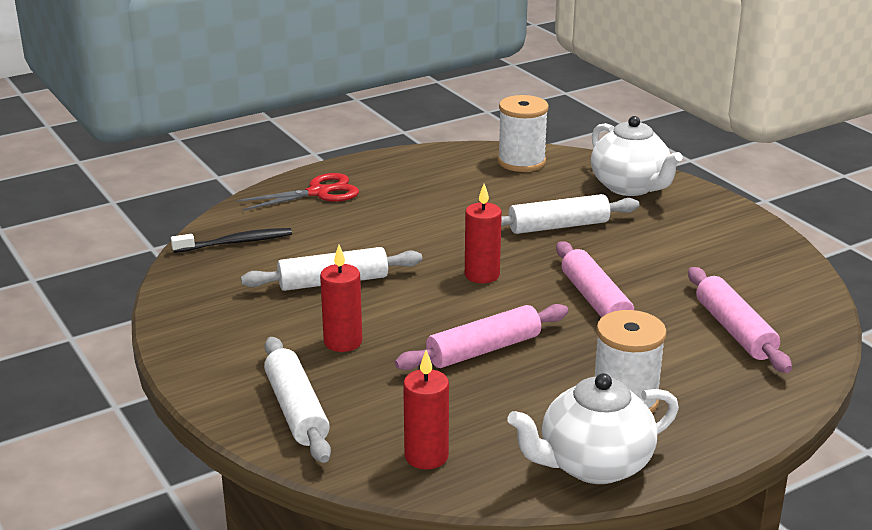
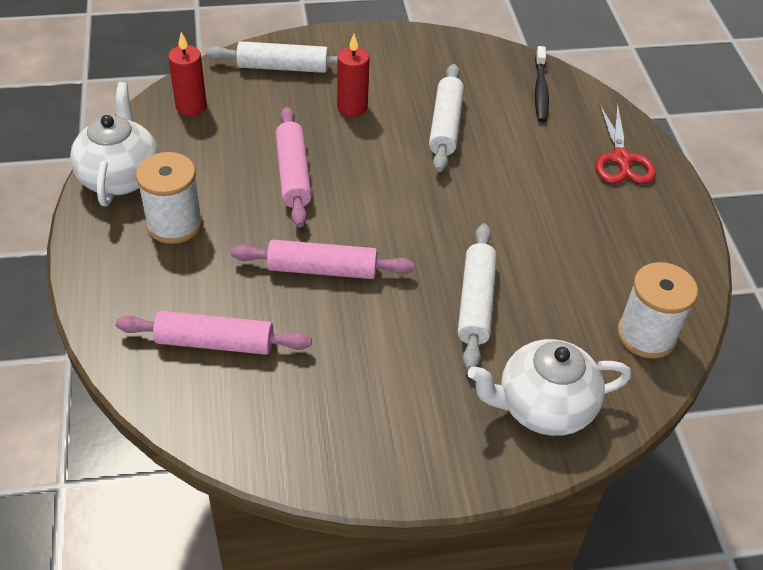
camera: 110 degrees right, 20 degrees up
red candle [465,184,502,283] -> none

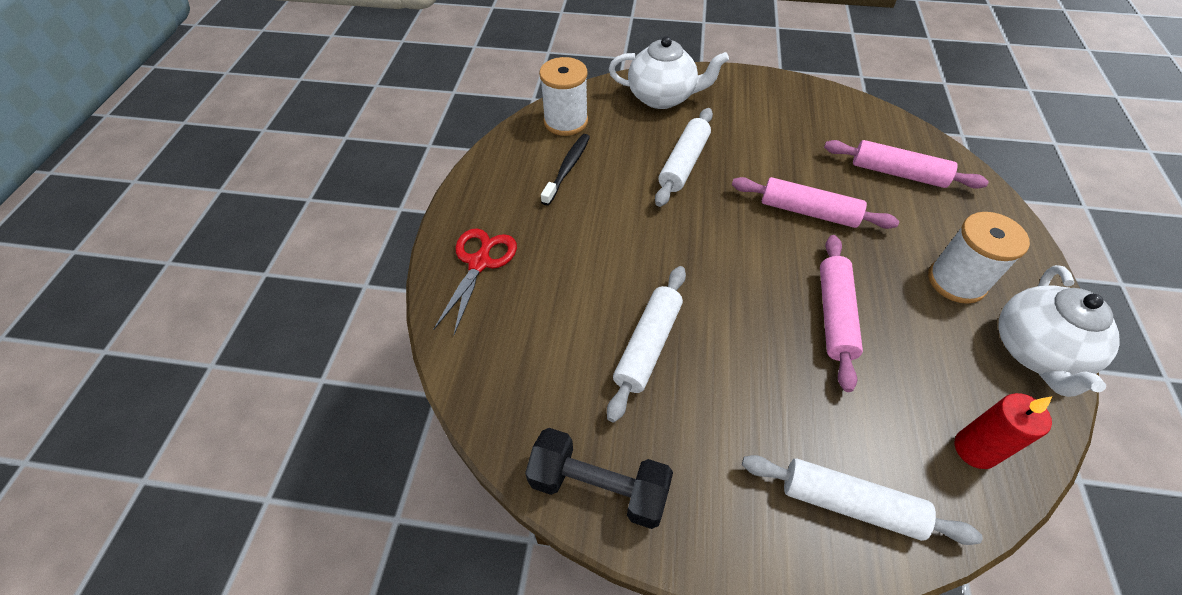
camera: 160 degrees left, 5 degrees up
red candle [337,34,370,117] -> none
black toothbrush [535,46,549,122] -> black toothbrush moved to [541,134,590,206]
none -> black dumbbell [525,428,673,529]

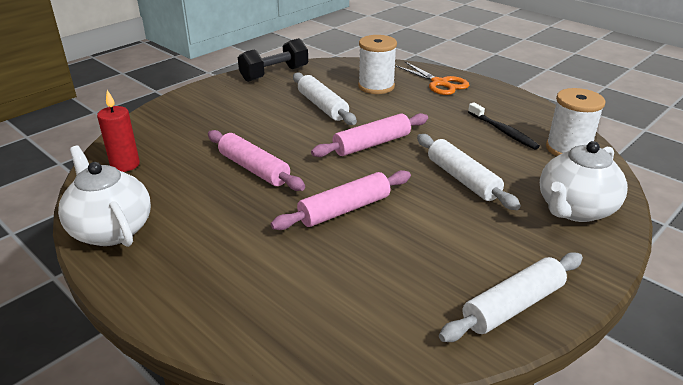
camera: 125 degrees right, 20 degrees down
red scissors [433,228,517,335] -> orange scissors [395,62,470,95]
white rolling pin [742,455,983,545] -> white rolling pin moved to [439,252,583,342]
pink rolling pin [824,140,989,189] -> pink rolling pin moved to [311,113,428,157]
white spool [928,212,1030,304] -> white spool moved to [358,35,397,94]

